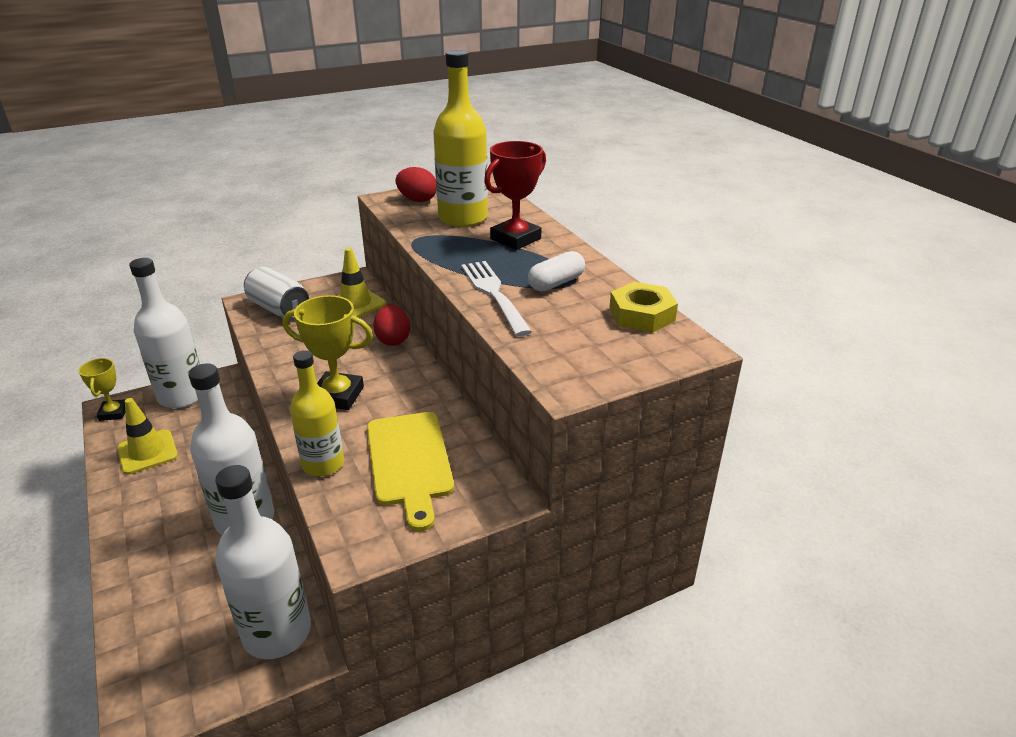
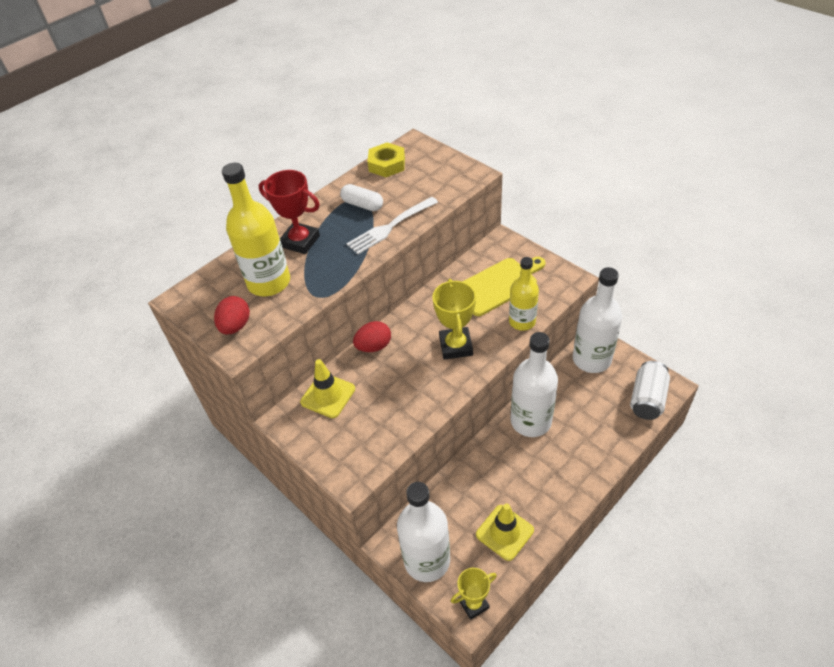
camera: 105 degrees left, 15 degrees up
white can [244,267,309,318] -> white can moved to [630,361,670,420]

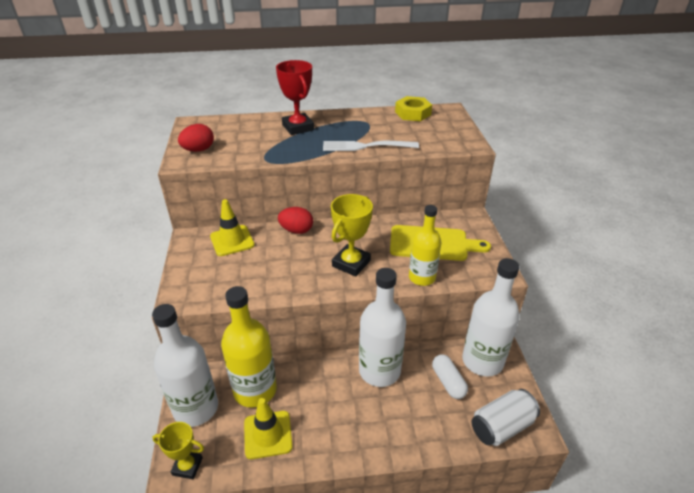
camera: 35 degrees right, 10 degrees down
yellow bottle [222,163,290,296] -> yellow bottle moved to [221,286,277,408]
white capsule [340,184,383,211] -> white capsule moved to [432,354,468,399]

